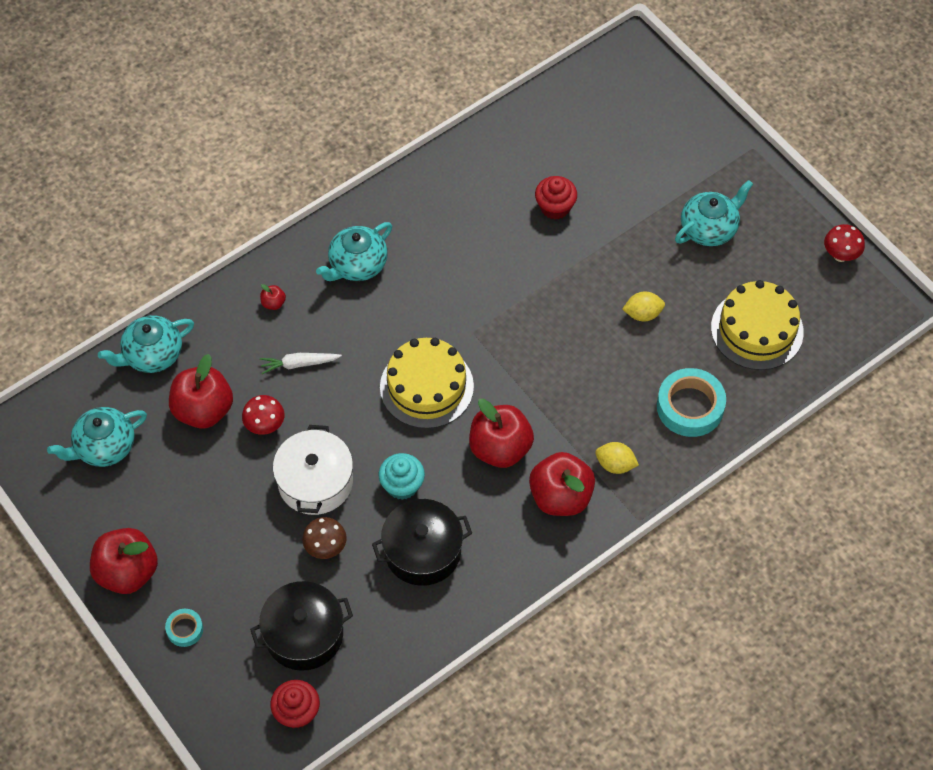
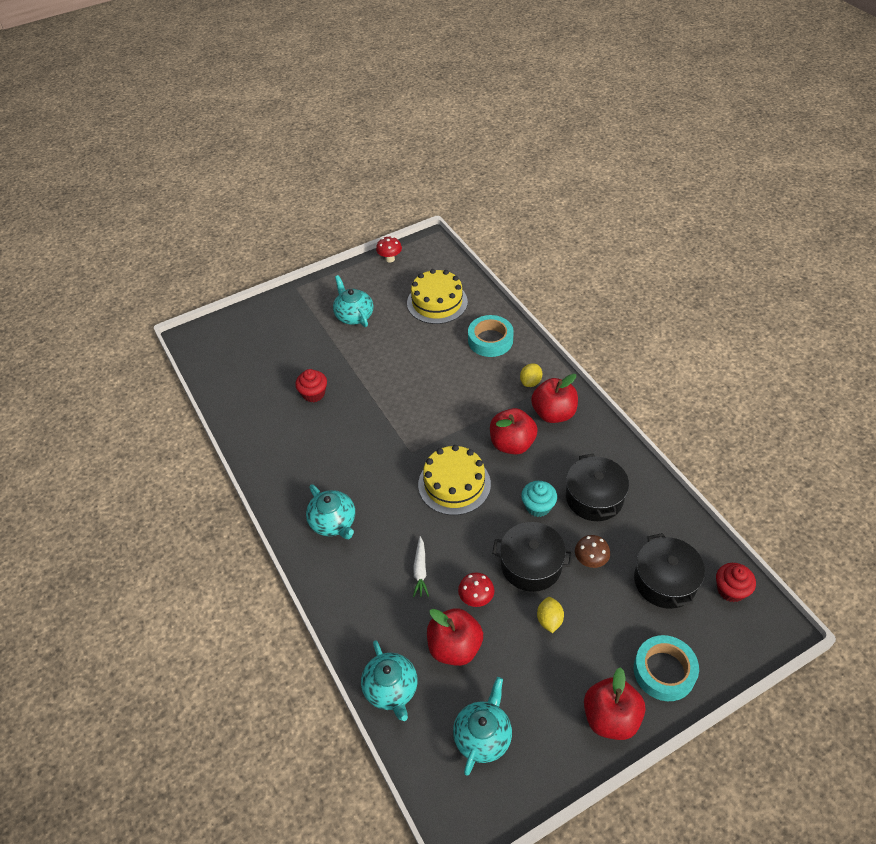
camera: 80 degrees left, 10 degrees down
turquoise teapot [47,407,147,467] -> turquoise teapot turned 135 degrees counterclockwise [453,677,512,776]
turquoise tape [165,609,203,647] -> turquoise tape [634,635,699,701], size x1.96
red apple [260,284,286,310] -> none
white pot [273,425,353,515] -> black pot [492,522,573,592]
yellow lemon [623,292,665,321] -> yellow lemon moved to [537,597,564,633]

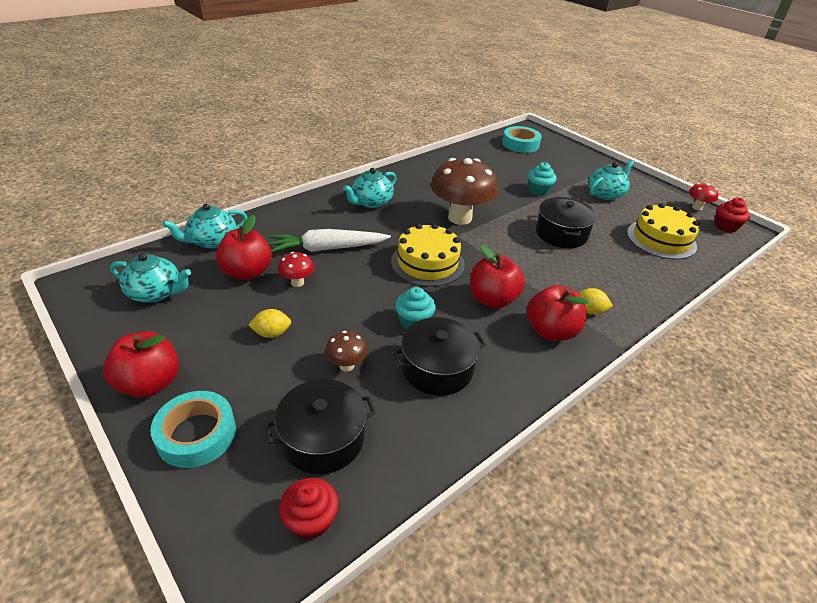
camera: 75 degrees right, 10 degrees down
red cupcake [295,369,327,402] -> red cupcake moved to [714,198,750,233]
white carrot [413,536,429,597] -> white carrot [268,229,391,252], size x1.90
turquoise tape [468,315,514,357] -> turquoise tape moved to [502,126,542,153]
black pot [492,522,573,592] -> black pot moved to [536,197,597,248]
none -> brown mushroom [431,158,498,225]
none -> turquoise cupcake [528,162,557,196]

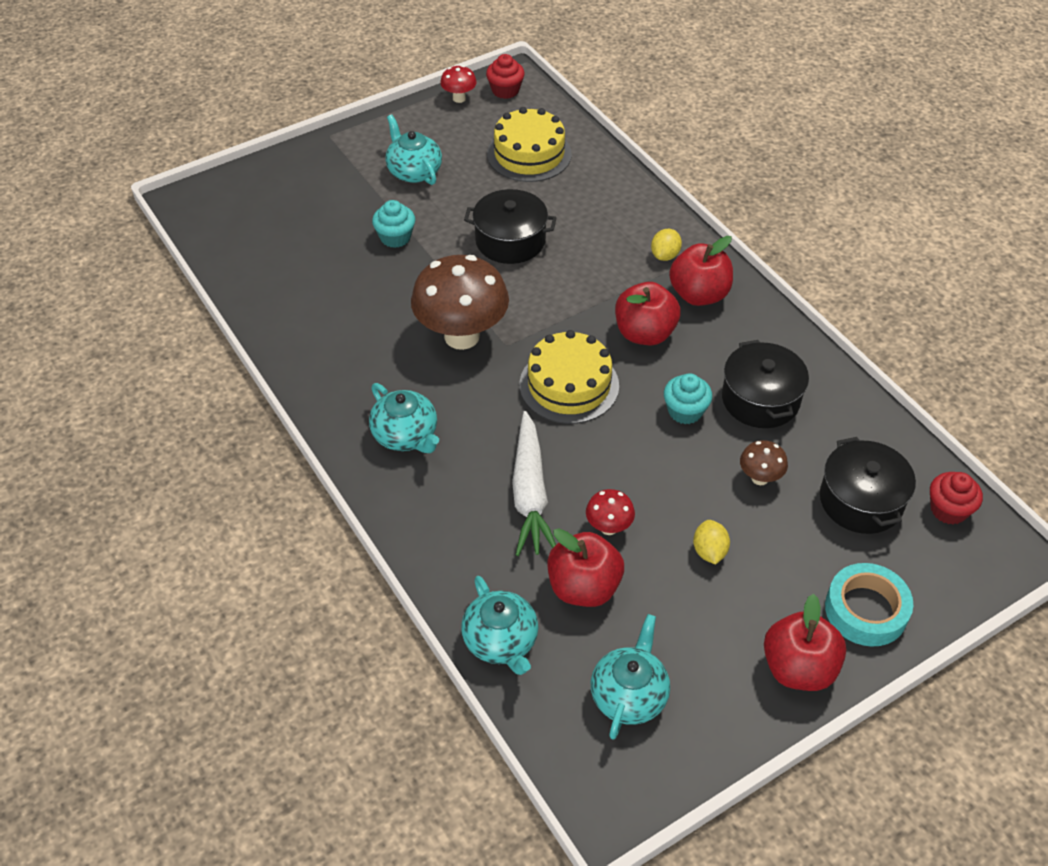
camera: 80 degrees left, 10 degrees up
turquoise tape [502,126,542,153] -> none

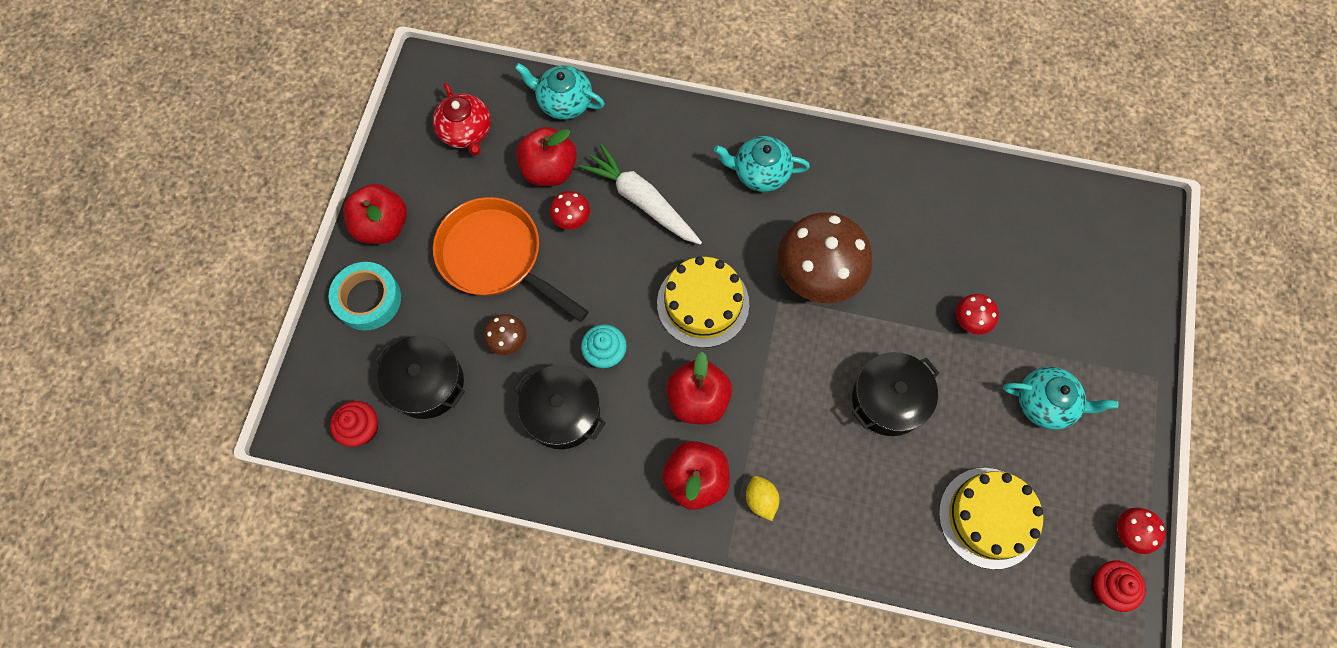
camera: 135 degrees right, 20 degrees up
turquoise cupcake [372,200,415,248] -> red mushroom [956,294,999,334]
turquoise teapot [591,614,670,740] -> red teapot [433,82,491,156]
yellow lemon [693,520,730,564] -> orange pan [433,197,589,322]

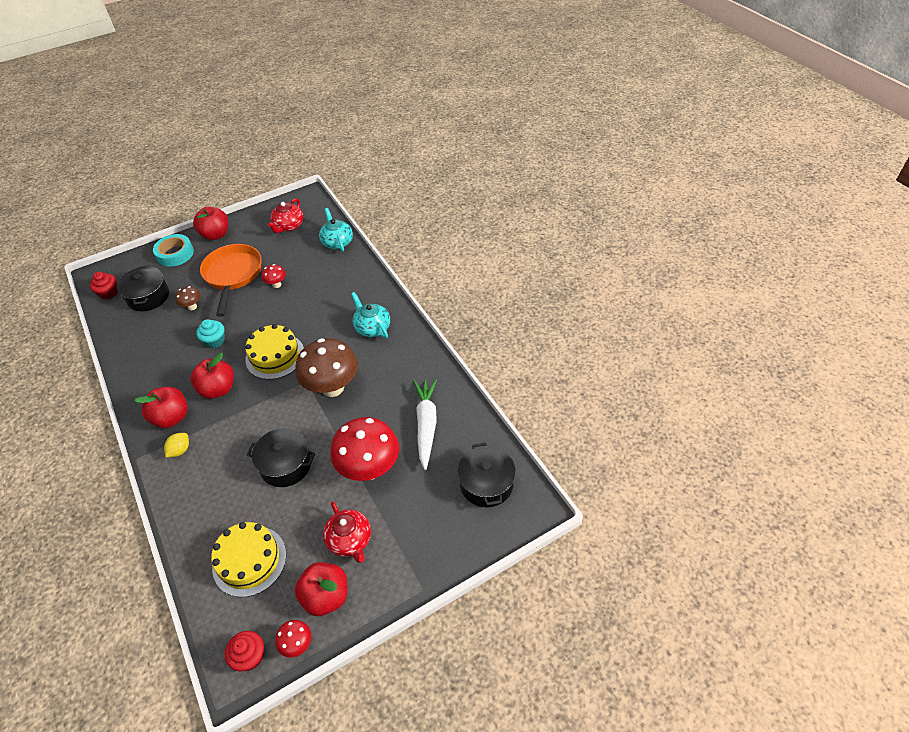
camera: 50 degrees right, 20 degrees down
black pot [513,365,606,449] -> black pot moved to [457,443,516,507]
red apple [516,127,577,186] -> red apple moved to [295,562,347,616]
white carrot [579,144,702,245] -> white carrot moved to [413,379,437,470]
red mushroom [956,294,999,334] -> red mushroom [330,417,399,481], size x2.22
turquoise teapot [1003,367,1118,430] -> red teapot [323,501,371,563]

